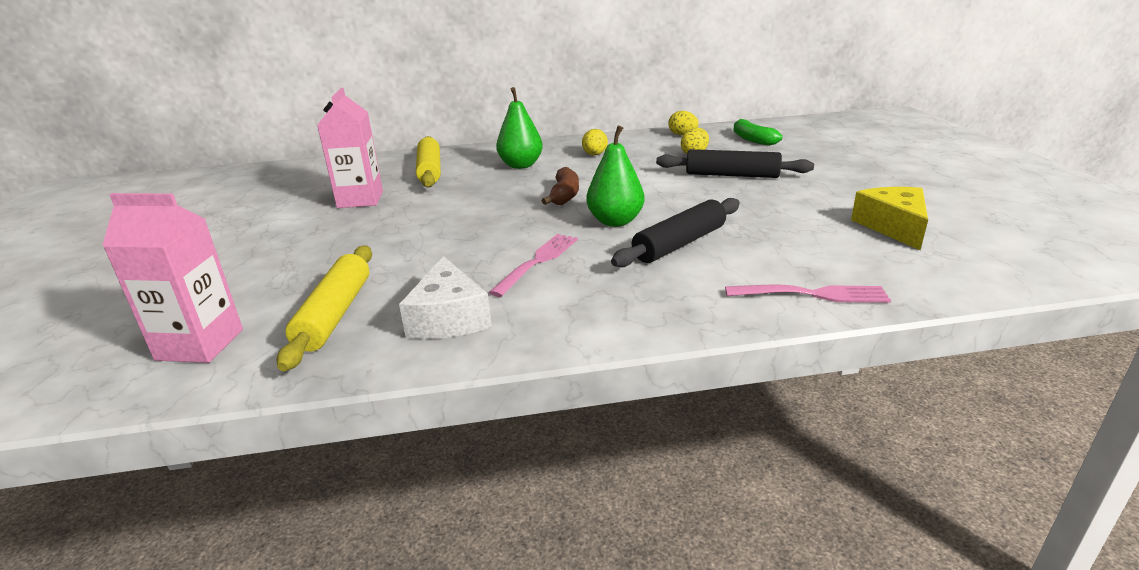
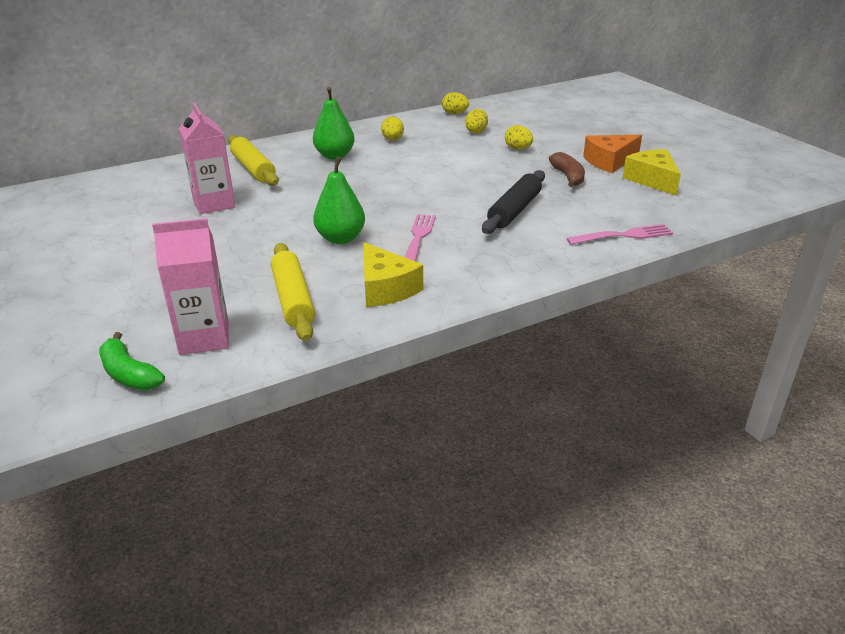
camera: 20 degrees left, 5 degrees up
white cheese [399,256,492,339] -> yellow cheese [363,242,423,307]
brown banana [542,167,579,205] -> brown banana moved to [549,152,585,187]
green pear [586,125,645,227] -> green pear moved to [313,156,365,244]
black rolling pin [656,149,814,178] -> yellow egg [505,125,533,150]
green banana [733,119,783,146] -> green banana moved to [99,332,165,390]
none -> orange cheese [583,135,642,173]

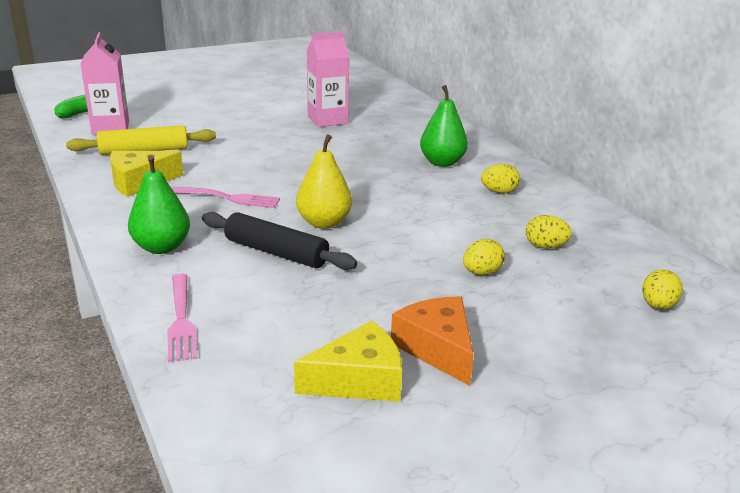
camera: 90 degrees right, 5 degrees down
yellow rolling pin [228,135,279,186] -> none
green pear [313,156,365,244] -> green pear moved to [128,155,190,254]
yellow egg [442,92,469,114] -> yellow egg moved to [642,269,683,310]
brown banana [549,152,585,187] -> none
none -> yellow pear [296,134,352,229]

